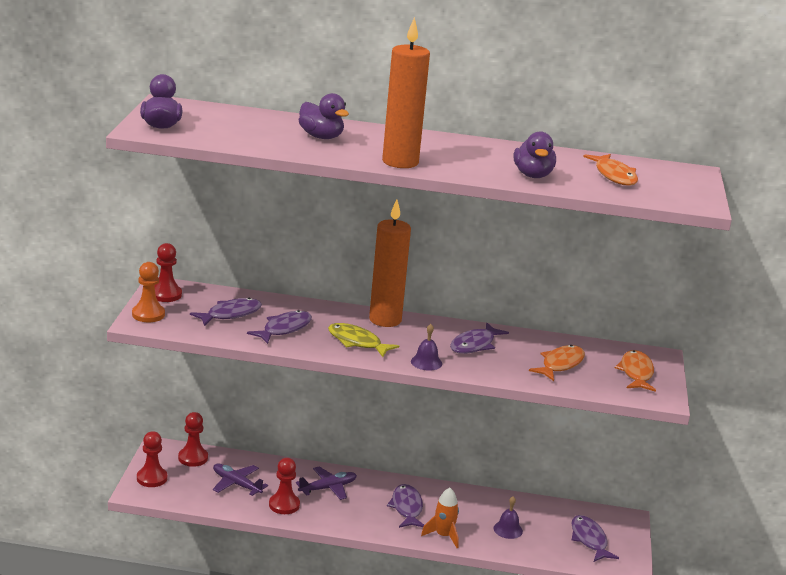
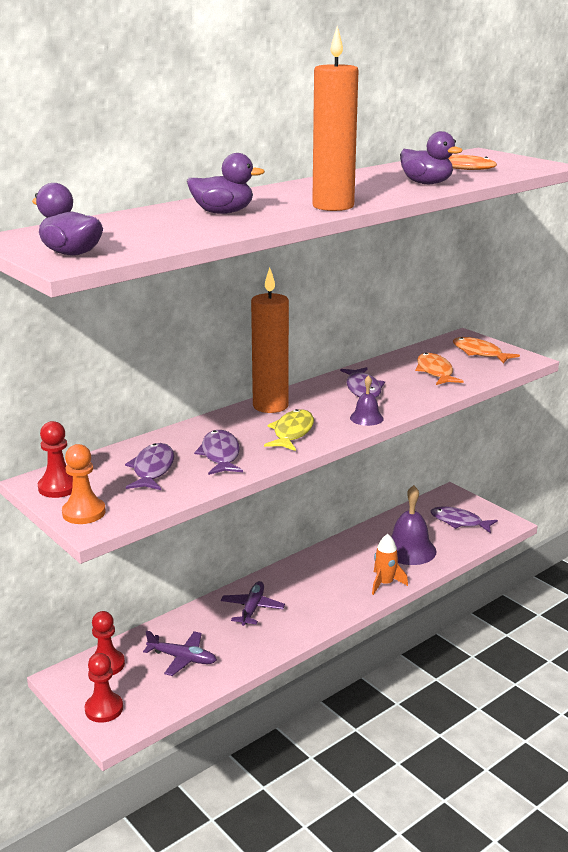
camera: 45 degrees left, 0 degrees up
purple plane [213,463,268,496] -> purple plane turned 150 degrees counterclockwise [143,630,217,676]
red pawn [269,458,300,514] -> none
yellow fish [328,323,399,357] -> yellow fish turned 120 degrees clockwise [264,409,314,451]
purple fish [387,484,424,528] -> none
purple bell [493,496,523,539] -> purple bell [391,485,437,565], size x1.89

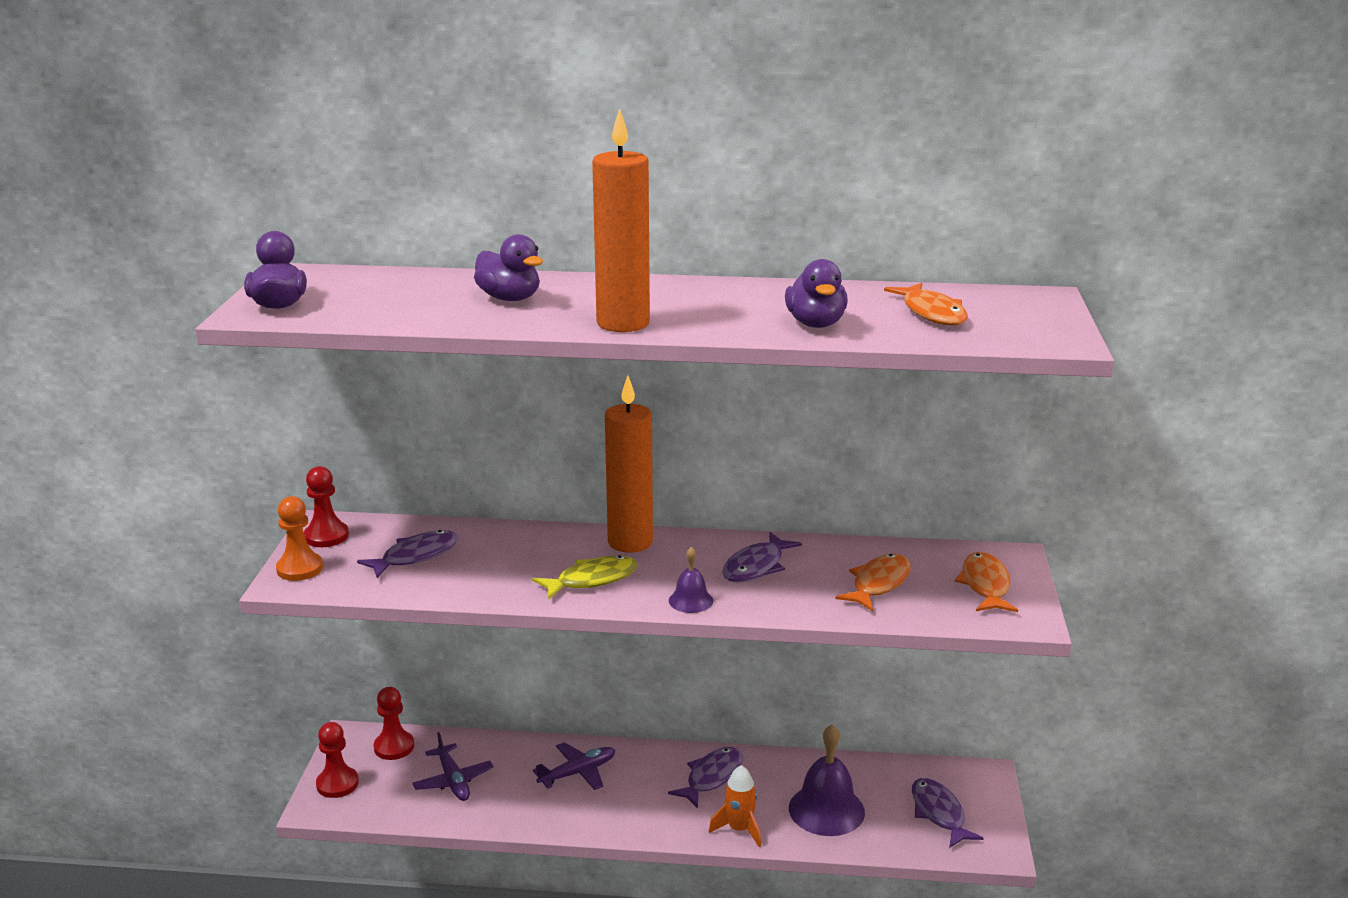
camera: 45 degrees right, 0 degrees up
purple fish [194,430,243,475] -> purple fish moved to [668,747,743,808]

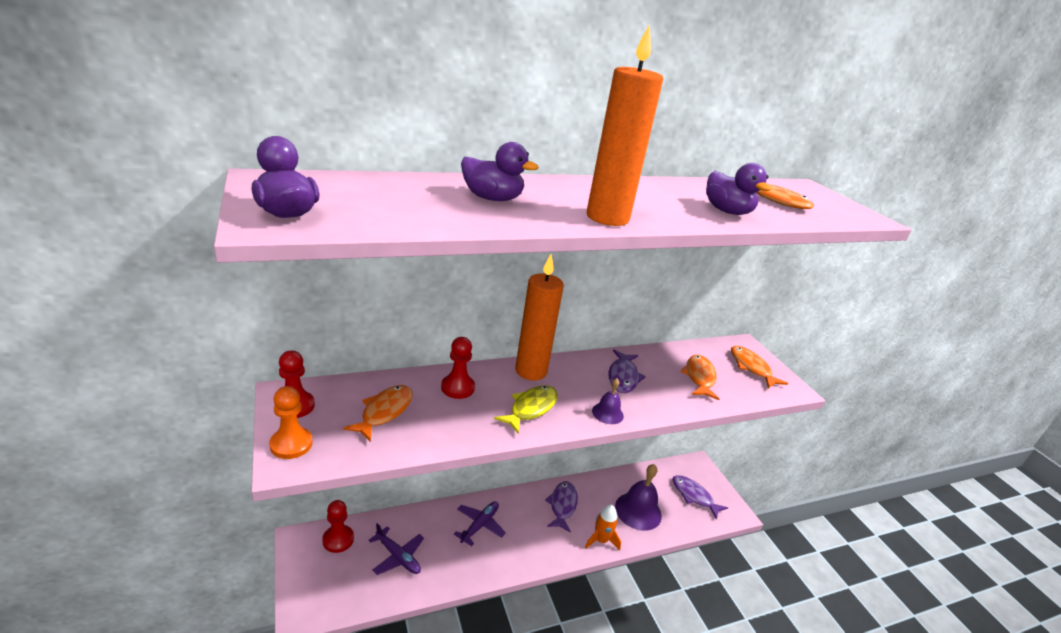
camera: 30 degrees left, 5 degrees up
red pawn [316,722,359,798] -> red pawn moved to [441,337,475,399]
purple fish [357,530,458,578] -> orange fish [343,385,413,442]

